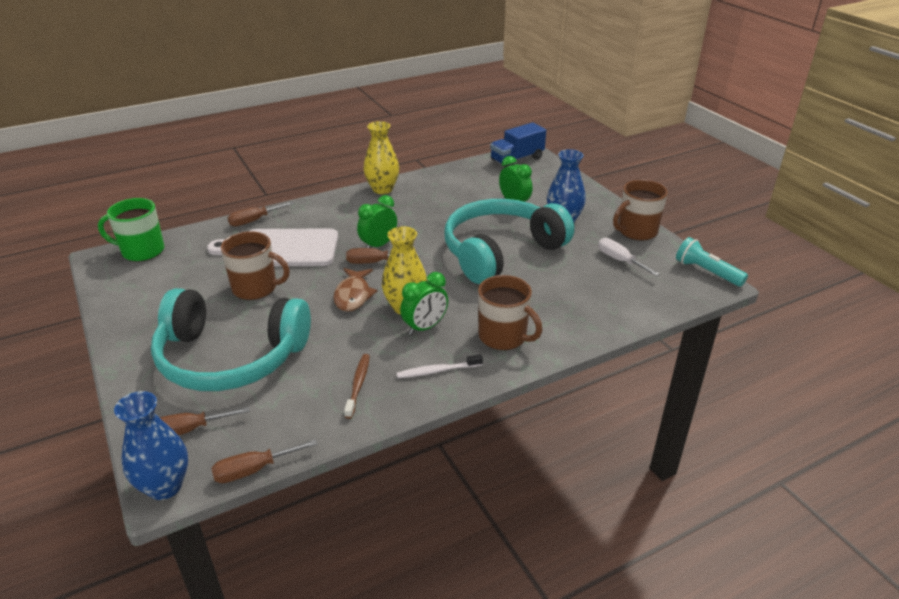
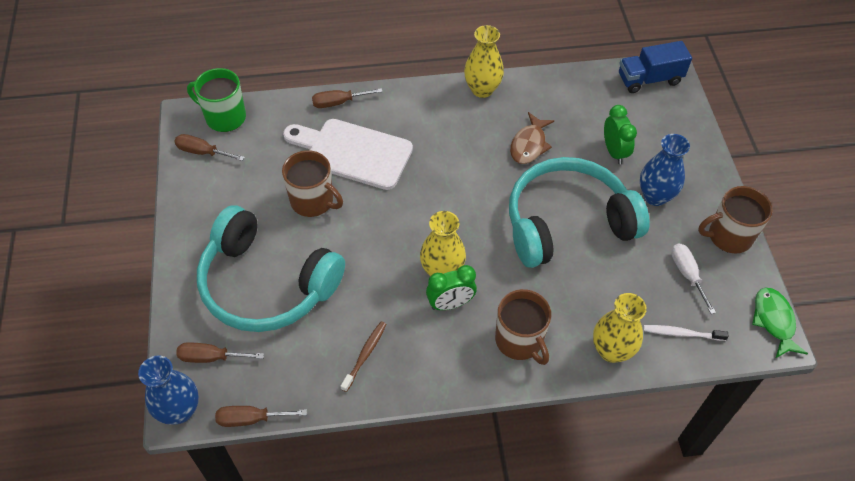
camera: 20 degrees right, 20 degrees up
brown fish [334,268,378,312] -> brown fish moved to [510,112,554,164]
brown screwdriver [346,248,421,264] -> brown screwdriver moved to [174,134,245,161]
green clock [357,195,397,248] -> none
white toothbrush [396,354,483,378] -> white toothbrush moved to [643,325,728,341]
turquoise flashlight [676,237,748,287] -> green fish [752,288,808,358]
none -> yellow vase [593,293,647,363]

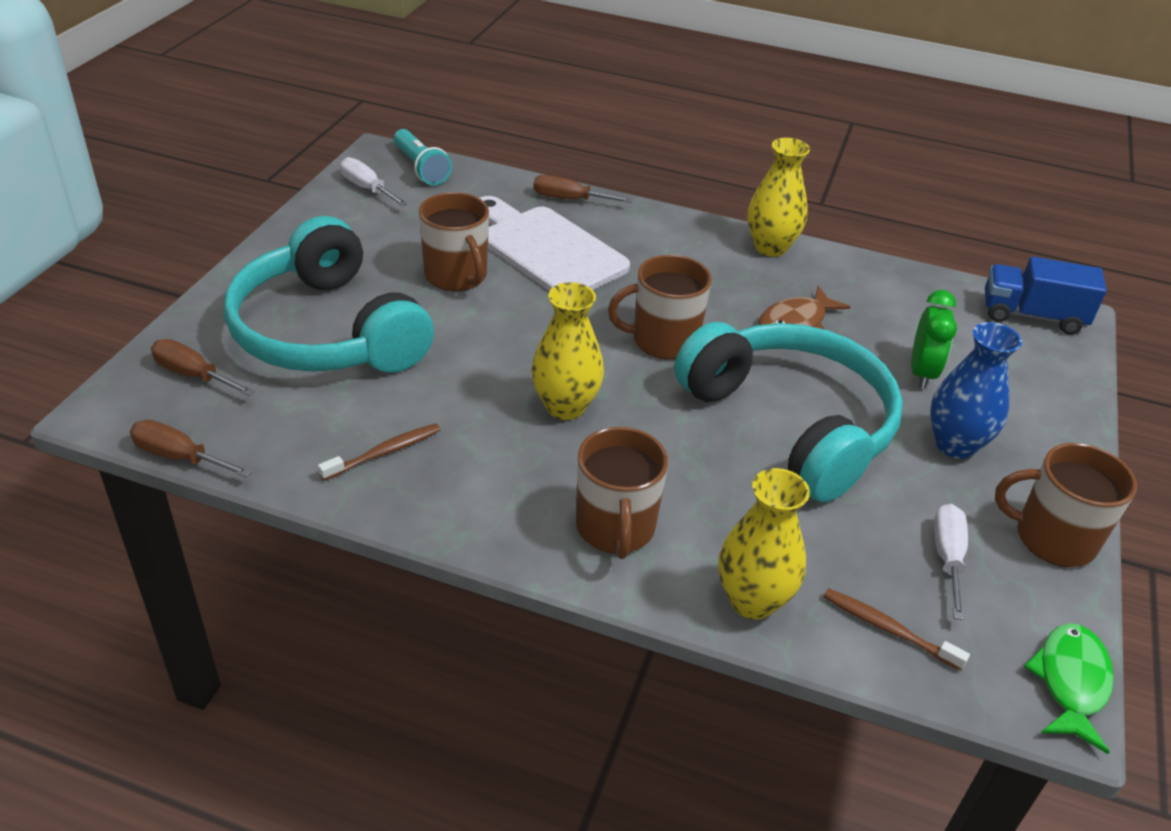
camera: 25 degrees right, 15 degrees down
blue vase [138,355,199,425] -> none
brown screwdriver [174,134,245,161] -> white screwdriver [340,157,408,206]
green mug [187,68,246,132] -> turquoise flashlight [394,129,452,185]
green clock [426,265,477,310] -> none
turquoise headphones [509,157,650,268] -> turquoise headphones turned 45 degrees clockwise [674,322,903,502]
white toothbrush [643,325,728,341] -> brown toothbrush [823,588,970,671]
none -> brown mug [608,255,712,359]

